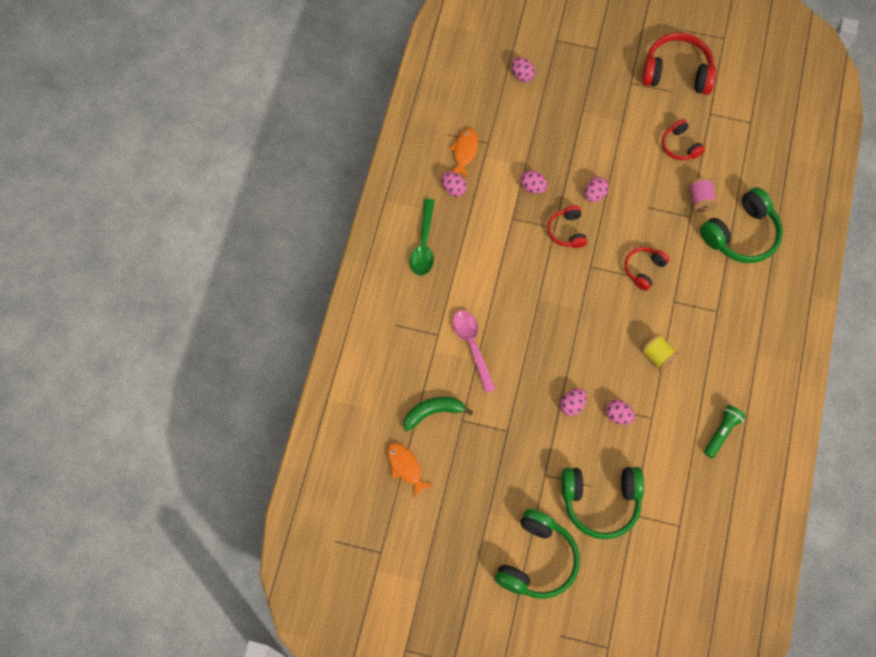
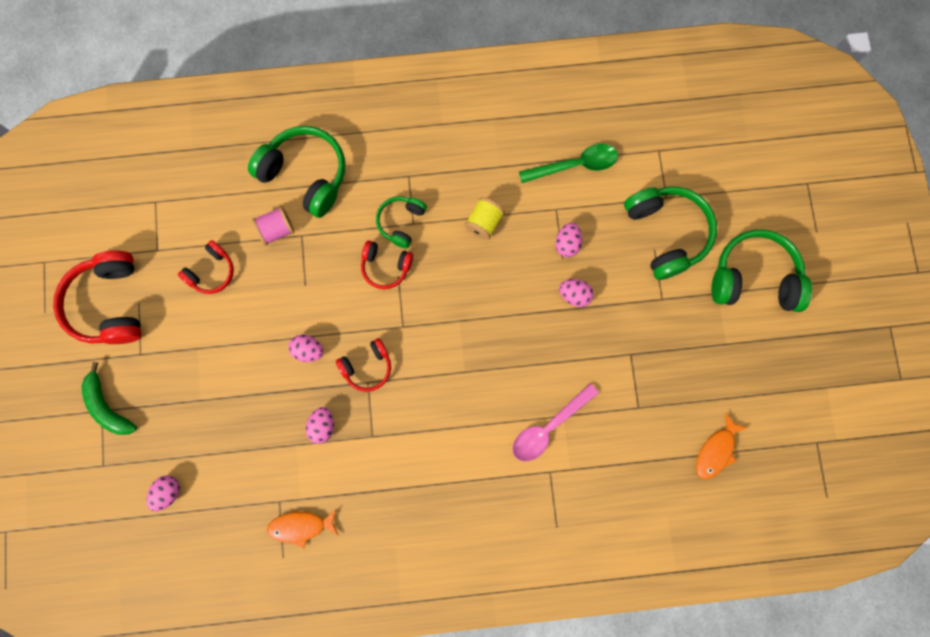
camera: 110 degrees left, 10 degrees up
green banana [403,397,473,431] -> green banana moved to [81,362,137,435]
green spoon [410,199,435,276] -> green spoon moved to [519,144,618,183]
pink egg [441,172,467,197] -> none
green flashlight [704,405,745,458] -> none
none -> green headphones [376,196,427,248]

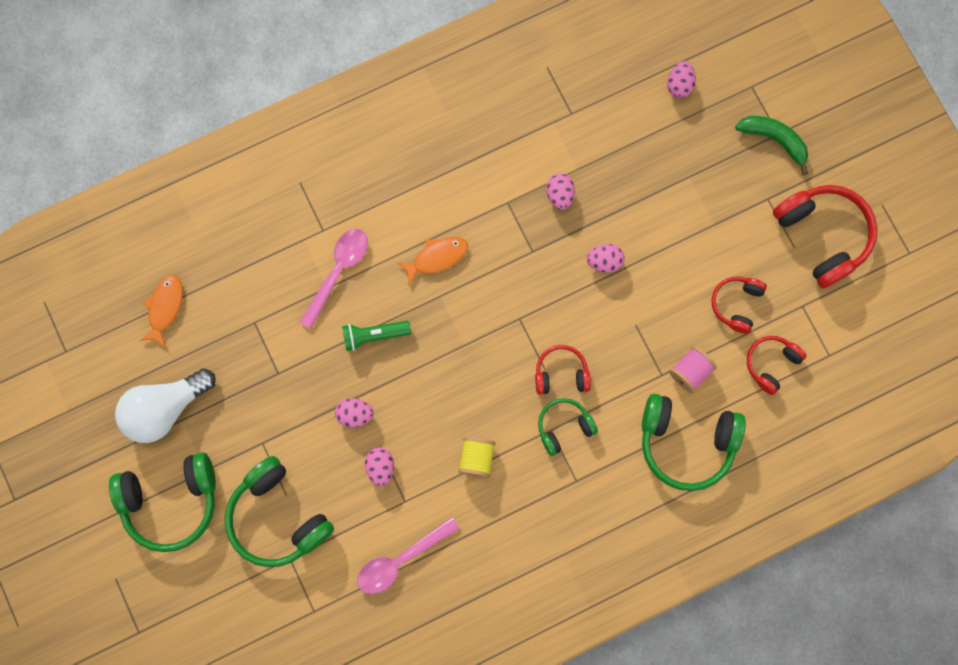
camera: 160 degrees right, 0 degrees up
orange fish [267,510,339,548] -> orange fish moved to [397,237,468,285]
red headphones [336,338,391,392] -> red headphones moved to [747,336,807,395]
green headphones [376,196,427,248] -> green headphones turned 120 degrees counterclockwise [538,398,598,456]
green spoon [519,144,618,183] -> pink spoon [357,517,460,594]
none -> white light bulb [115,368,216,443]
none -> green flashlight [342,321,411,351]

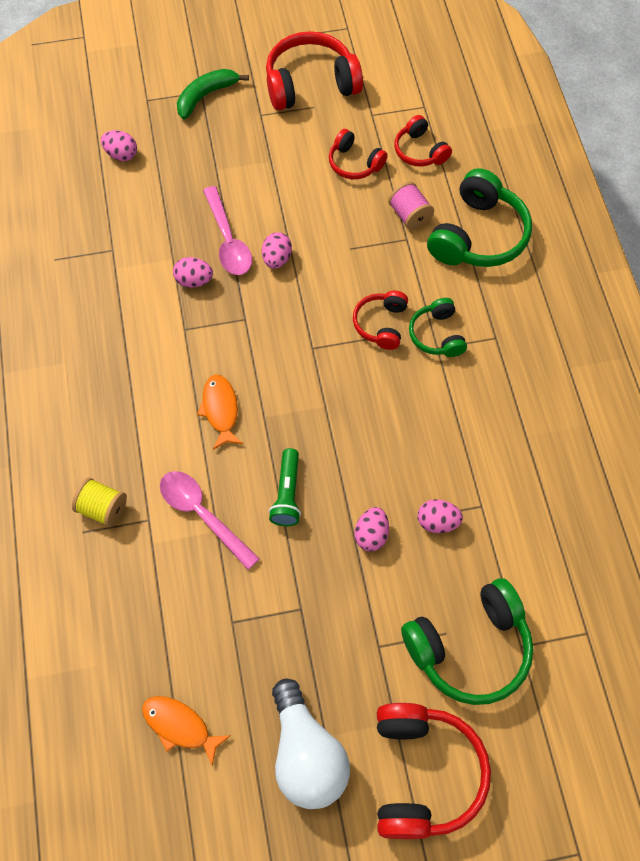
camera: 75 degrees left, 15 degrees down
green headphones [109,453,216,552] -> red headphones [377,703,491,839]
pink spoon [357,517,460,594] -> pink spoon moved to [203,186,252,275]
yellow spool [458,437,496,478] -> yellow spool moved to [72,478,127,527]

